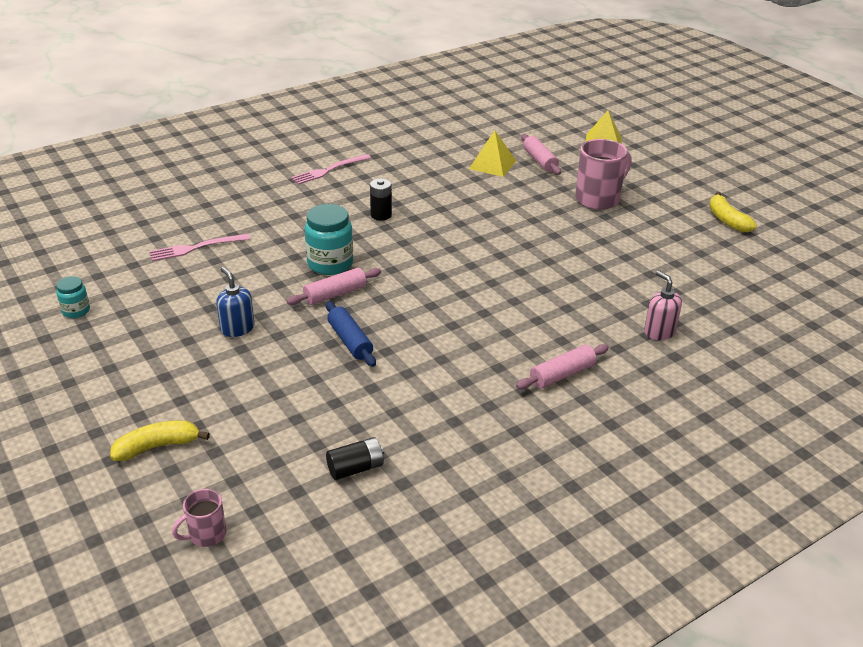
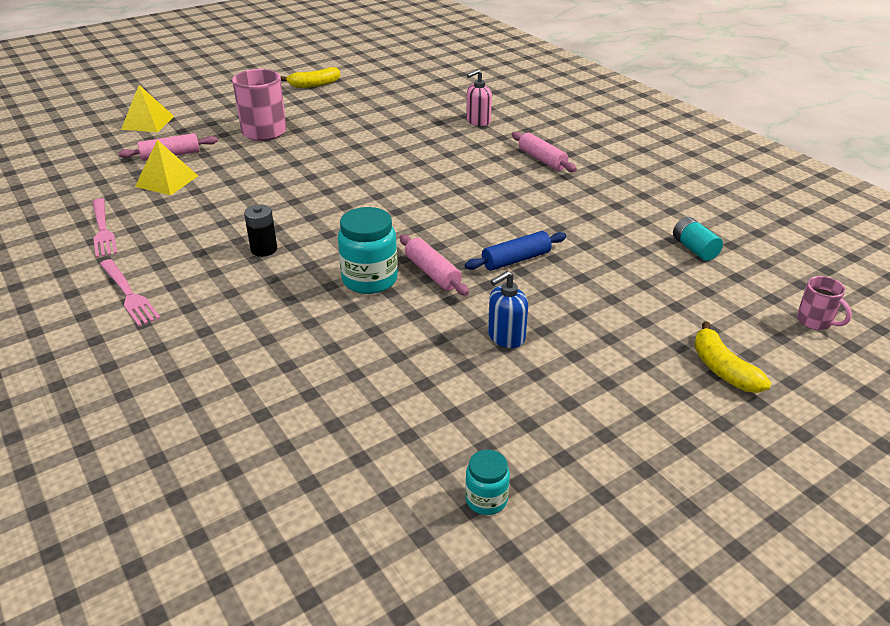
camera: 90 degrees left, 0 degrees up
pink fork [149,234,250,261] -> pink fork moved to [93,198,117,258]
black battery [326,437,384,480] -> turquoise battery [673,217,723,261]

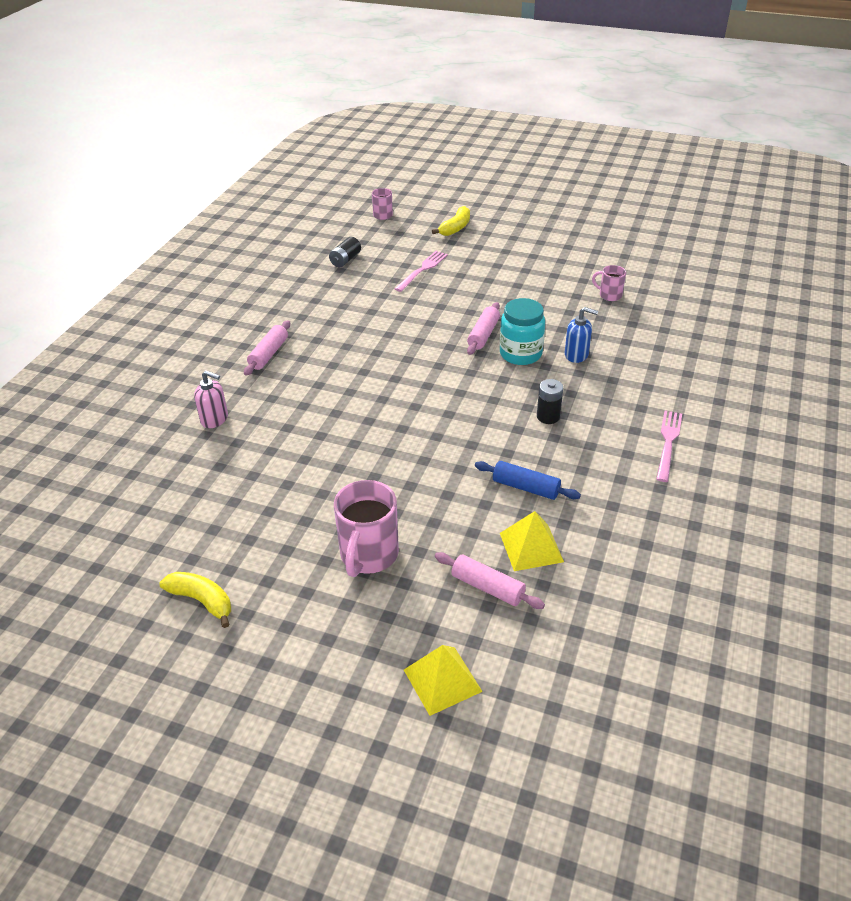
camera: 125 degrees left, 5 degrees up
pink fork [93,198,117,258] -> pink fork moved to [395,251,448,292]
blue rolling pin [465,231,566,271] -> blue rolling pin moved to [475,461,581,500]
turquoise jar [465,450,510,515] -> none
blue soap dispenser [488,271,528,348] -> blue soap dispenser moved to [565,307,598,363]
turquoise battery [673,217,723,261] -> black battery [329,237,361,267]
none -> pink mug [592,265,626,301]

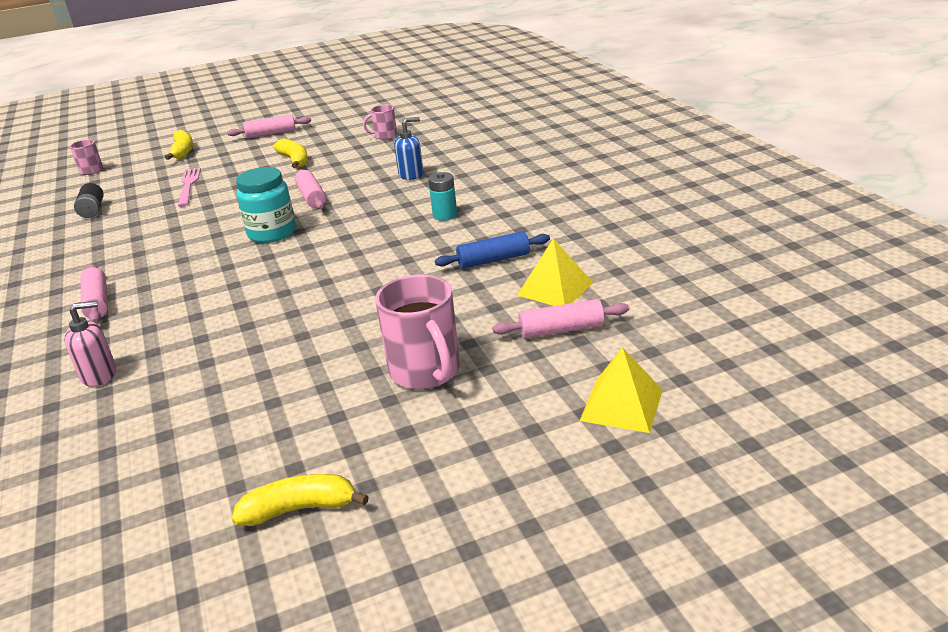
camera: 40 degrees left, 10 degrees down
turquoise jar [500,298,545,365] -> turquoise jar moved to [236,167,296,243]
black battery [537,379,563,424] -> turquoise battery [428,172,457,221]
pink fork [656,411,682,482] -> none
none -> pink rolling pin [227,114,311,139]
none -> yellow banana [273,139,308,168]

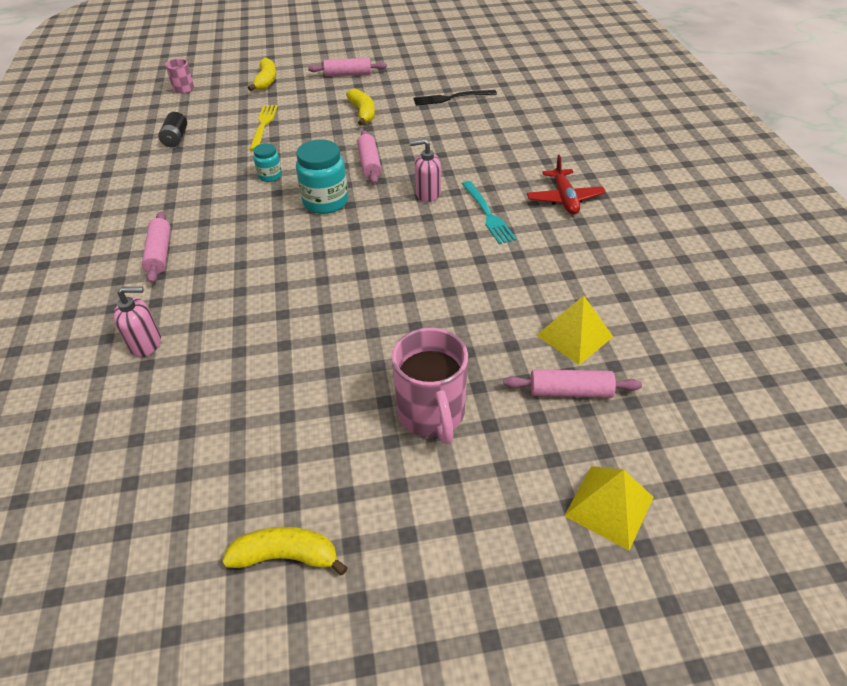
camera: 10 degrees right, 15 degrees up
pink fork [178,168,201,207] -> yellow fork [249,105,278,151]
pink mug [363,105,397,140] -> black fork [413,90,497,106]
blue soap dispenser [394,117,424,180] -> none
turquoise battery [428,172,457,221] -> turquoise fork [462,181,516,244]
blue rolling pin [435,231,550,269] -> none
none -> turquoise jar [253,143,282,182]
none -> pink soap dispenser [410,139,441,202]
none -> red plane [527,155,606,214]

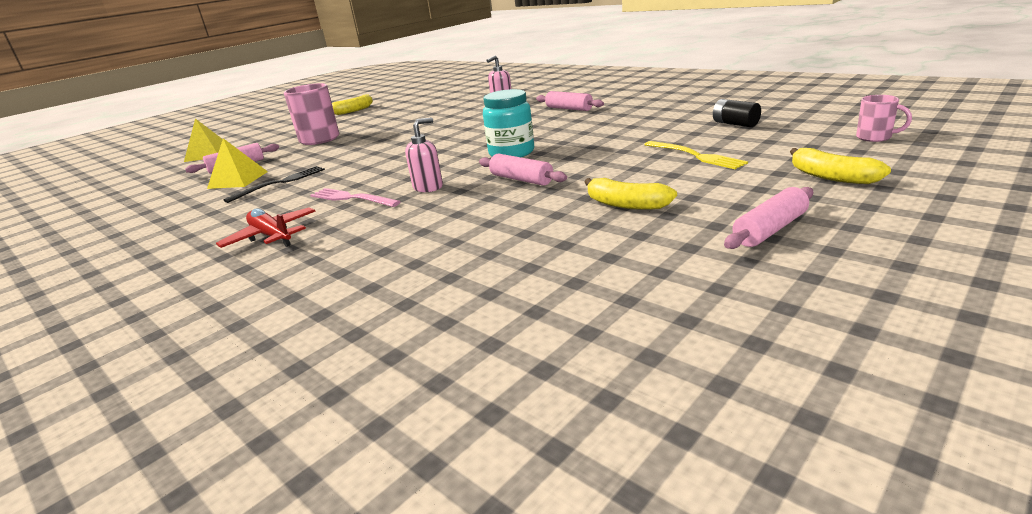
camera: 145 degrees right, 20 degrees down
turquoise jar [253,143,282,182] -> none
black fork [413,90,497,106] -> black fork moved to [223,166,325,203]
turquoise fork [462,181,516,244] -> pink fork [310,188,401,207]

